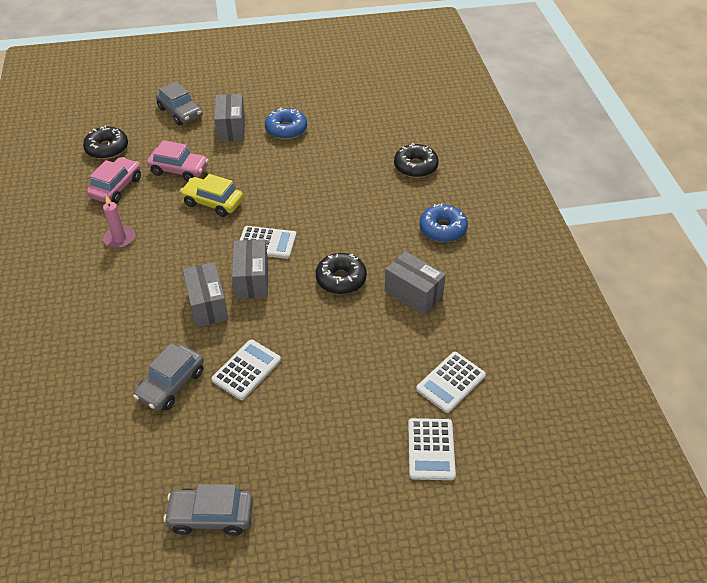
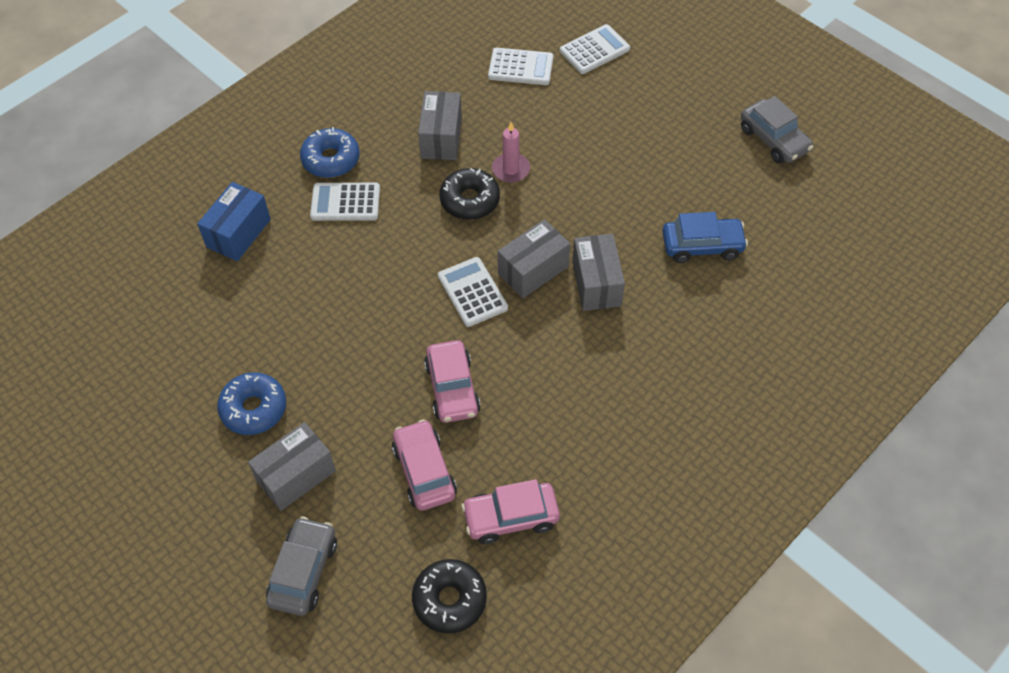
camera: 125 degrees left, 10 degrees up
pink candle [103,195,135,249] -> pink candle moved to [492,122,530,183]
grey car [133,343,204,411] -> blue car [662,212,748,263]
yellow car [180,174,243,217] -> pink car [424,340,481,423]
grey box [183,262,229,327] -> grey box turned 45 degrees counterclockwise [572,234,625,311]
white calculator [211,340,281,400] -> white calculator moved to [310,183,380,221]
black donut [394,143,439,178] -> blue box [197,182,271,261]

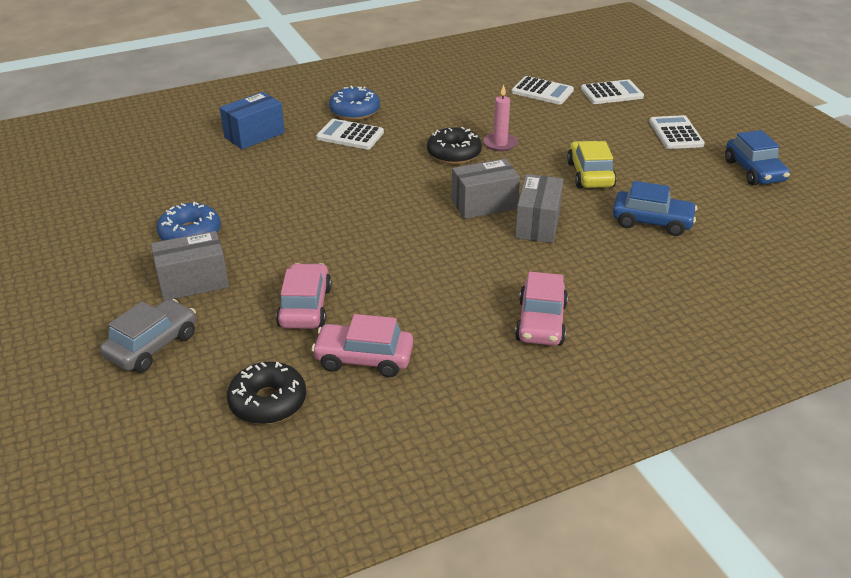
camera: 20 degrees right, 20 degrees down
grey box [418,91,462,160] -> none
pink car [424,340,481,423] -> pink car moved to [515,272,568,346]
white calculator [438,257,508,327] -> white calculator moved to [649,115,705,149]
grey car [741,96,813,164] -> blue car [725,130,790,186]
none -> yellow car [567,141,617,188]

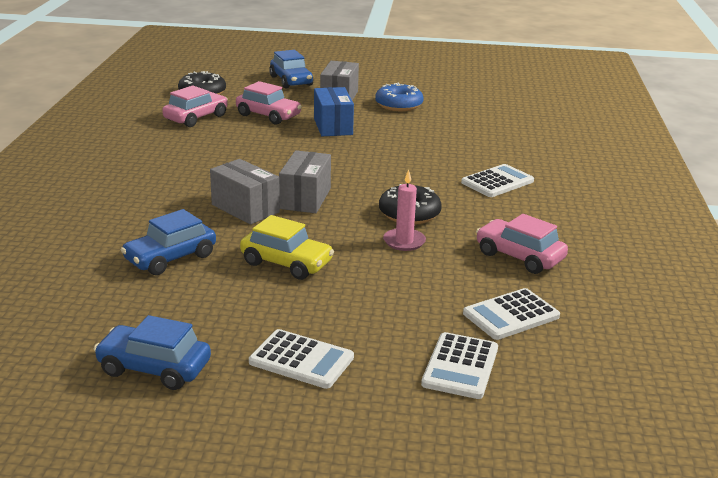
camera: 120 degrees right, 10 degrees down
grey car [100,299,196,373] -> blue car [269,50,313,88]
blue box [220,92,285,149] -> blue box moved to [314,87,354,136]
blue donut [329,86,380,120] -> none
pink car [515,272,568,346] -> pink car moved to [476,214,568,274]

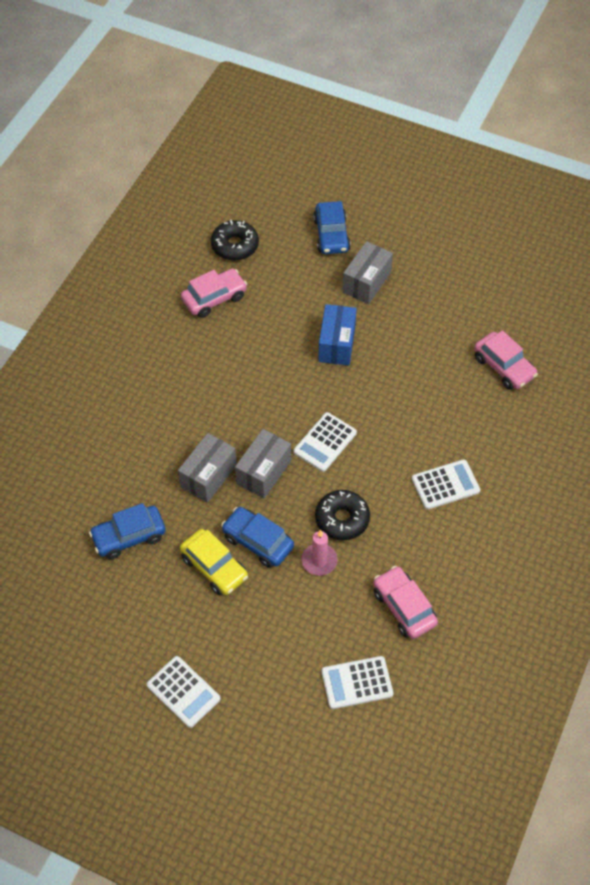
camera: 20 degrees right, 30 degrees up
blue car [94,315,211,390] -> blue car moved to [221,507,294,568]
grey box [210,159,280,225] -> grey box turned 60 degrees clockwise [178,433,237,503]
pink car [236,81,302,125] -> pink car moved to [474,330,538,390]
blue donut [375,83,424,111] -> none
white calculator [421,332,498,399] -> white calculator moved to [293,412,357,472]

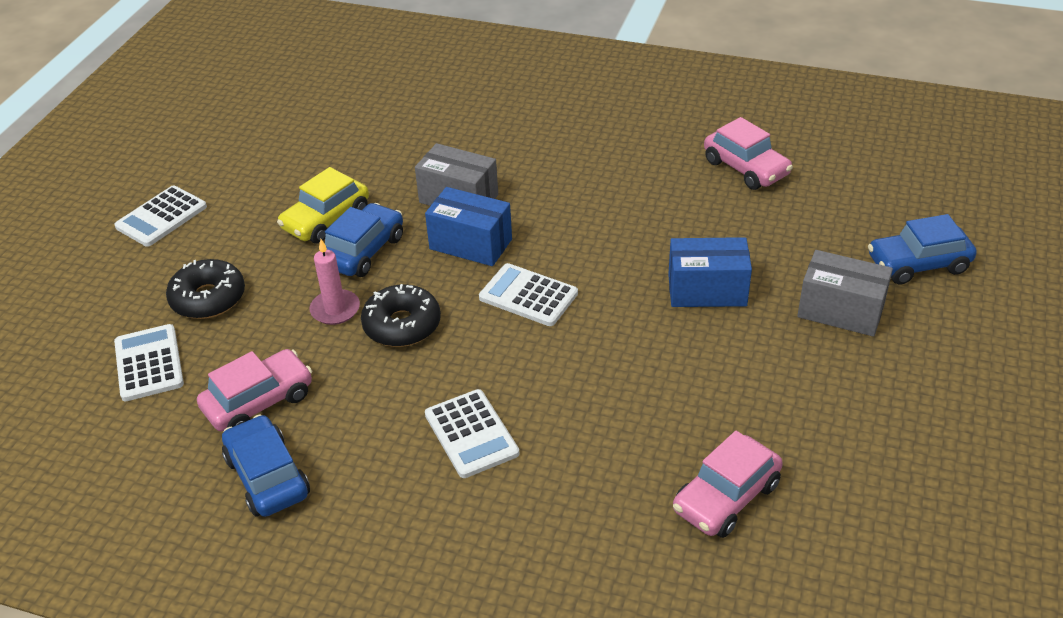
camera: 85 degrees right, 15 degrees down
blue car [89,503,166,559] -> blue car moved to [222,414,310,517]
black donut [211,220,259,261] -> black donut moved to [166,259,245,319]
grey box [235,429,291,499] -> blue box [425,187,512,266]

